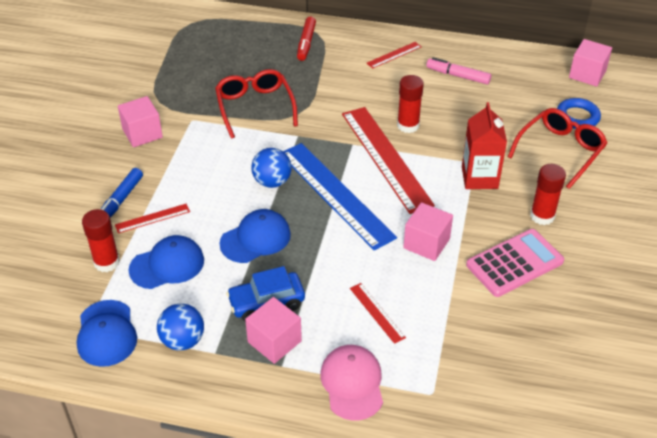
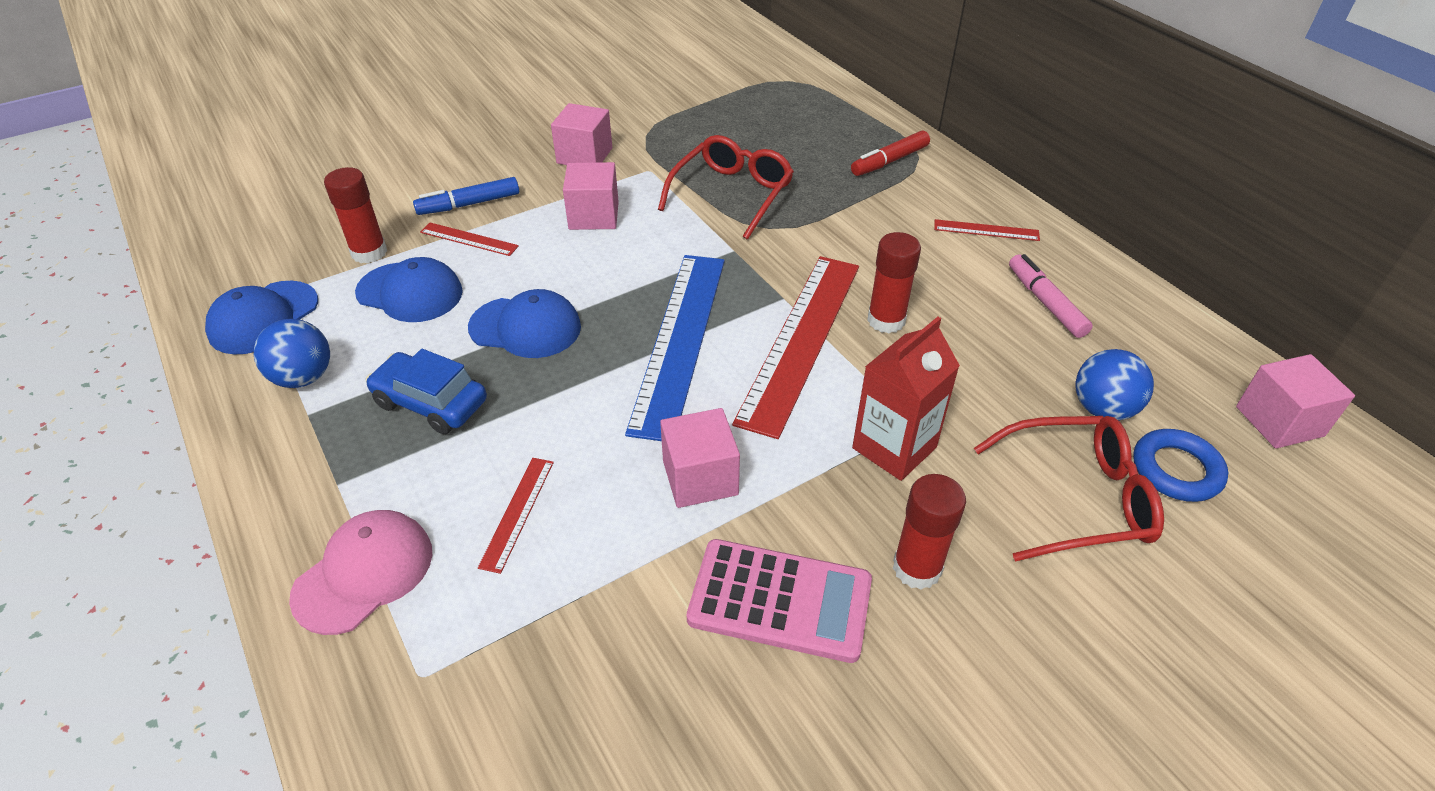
camera: 45 degrees right, 0 degrees up
pink cube [245,297,302,364] -> pink cube moved to [563,162,619,230]
blue ball [251,148,292,188] -> blue ball moved to [1075,349,1154,421]

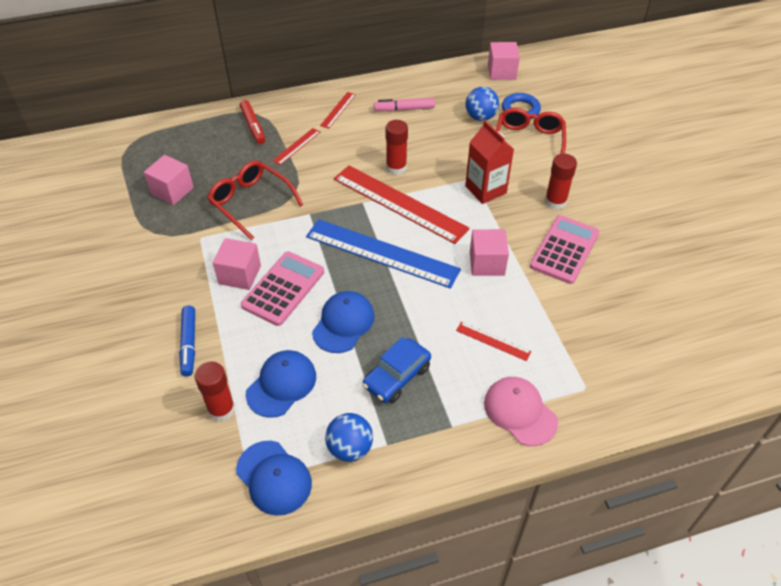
camera: 75 degrees left, 5 degrees up
red ruler [420,223,519,256] -> red ruler moved to [272,128,320,165]
pink cube [551,103,612,165] -> pink cube moved to [144,155,194,205]
none -> pink calculator [241,252,324,326]

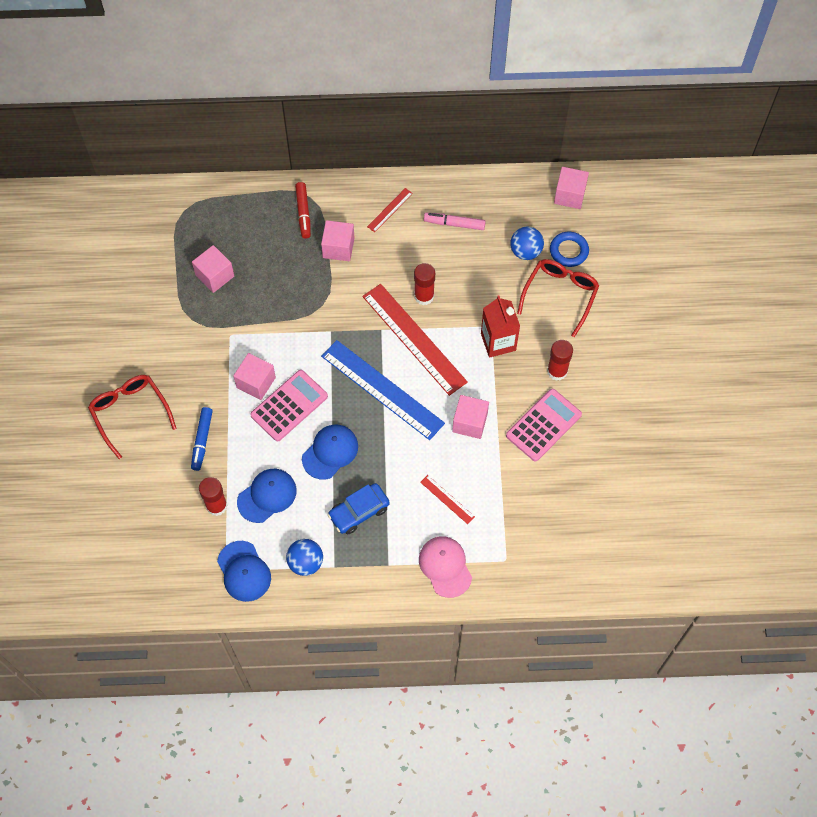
camera: 15 degrees right, 15 degrees up
red glasses [207,160,303,241] -> red glasses moved to [88,375,177,459]
red ruler [272,128,320,165] -> pink cube [321,220,354,261]

